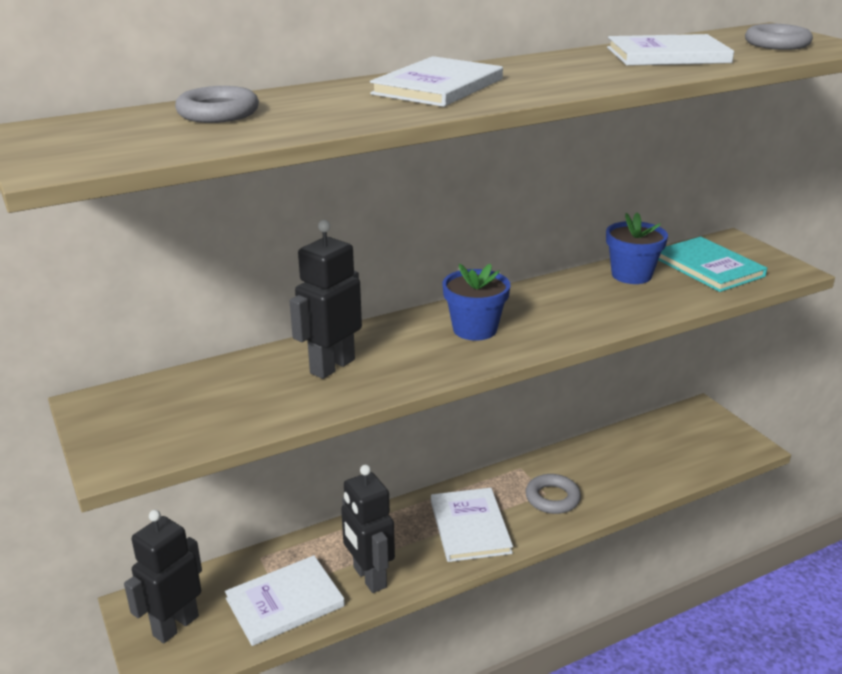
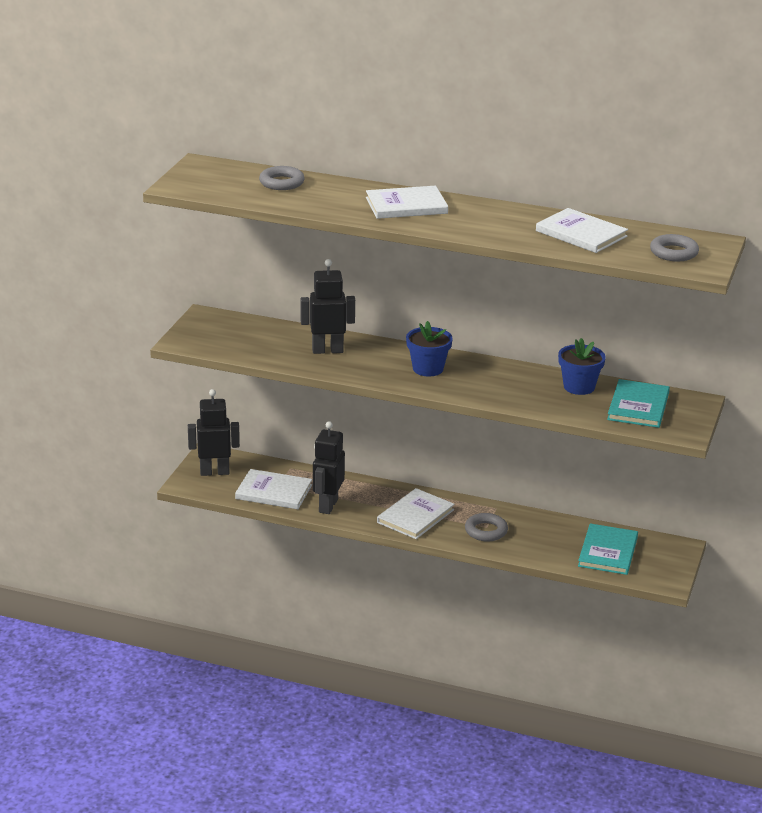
camera: 45 degrees right, 0 degrees up
none -> turquoise book [578,524,638,575]

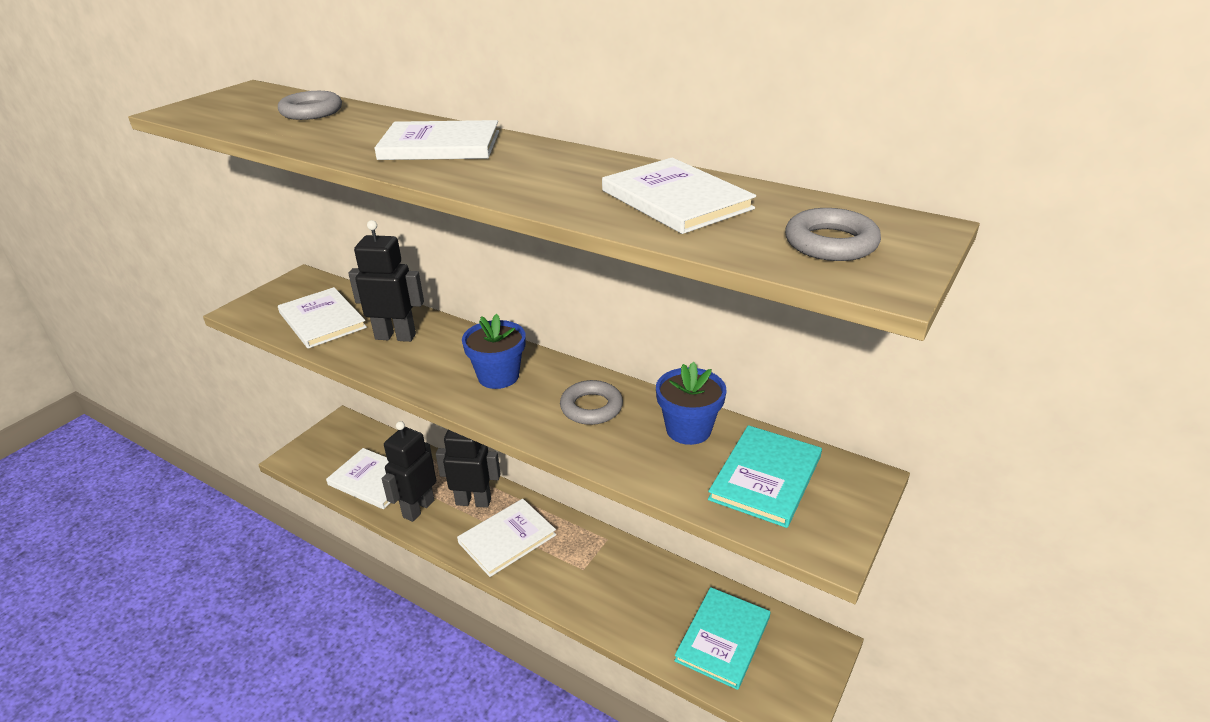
camera: 15 degrees right, 5 degrees up
black robot [188,389,240,476] -> black robot moved to [436,430,500,508]
grey ring [465,513,508,541] -> grey ring moved to [560,380,623,425]
none -> white book [278,287,367,349]

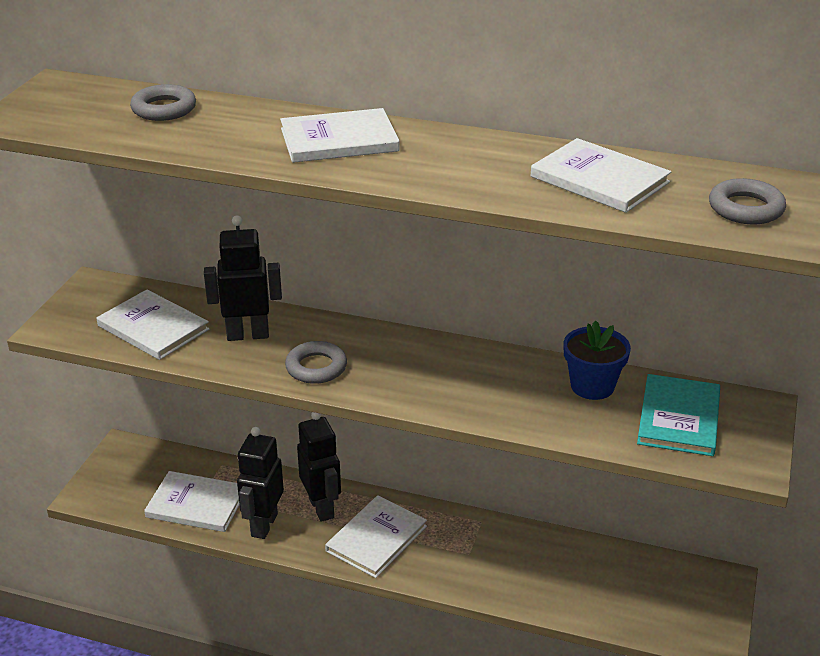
camera: 15 degrees left, 0 degrees up
black robot [436,430,500,508] -> black robot turned 75 degrees clockwise [297,412,341,522]
blue flower pot [462,314,526,389] -> none
grey ring [560,380,623,425] -> grey ring moved to [285,341,347,384]
turquoise book [674,587,770,690] -> none

